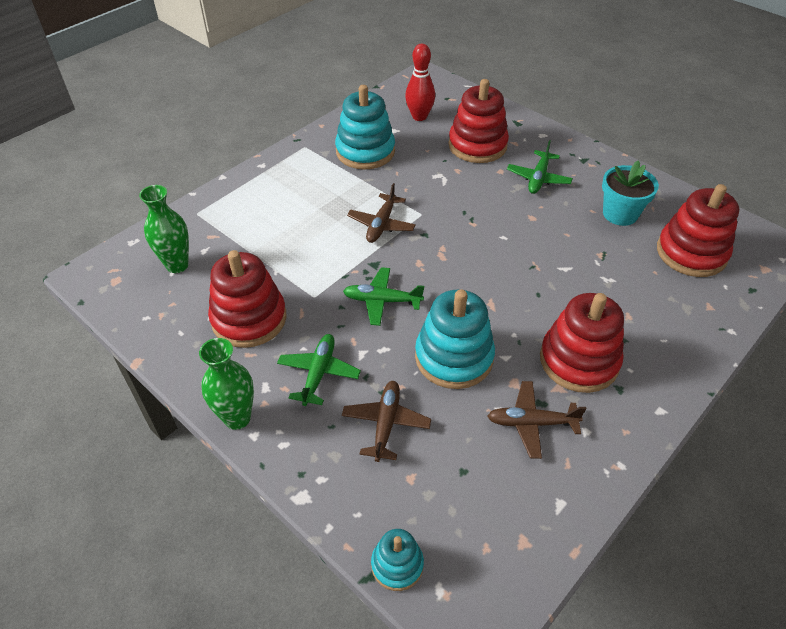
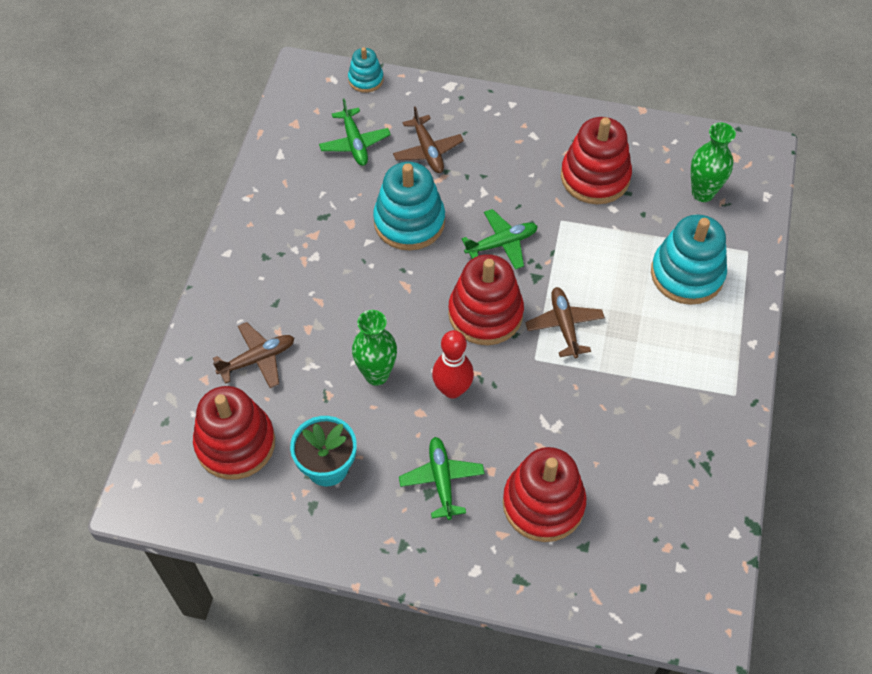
camera: 150 degrees right, 10 degrees up
green vase [199,338,254,430] -> green vase moved to [352,310,397,386]
green plane [277,334,361,406] -> green plane moved to [319,98,391,166]
turquoise stacking toy [335,85,395,170] -> turquoise stacking toy moved to [651,214,727,305]
red bowling pin [405,44,435,121] -> red bowling pin moved to [432,330,474,399]
brown plane [487,381,586,459] -> brown plane moved to [213,322,294,388]
red stacking toy [540,293,624,393] -> red stacking toy moved to [448,254,524,345]

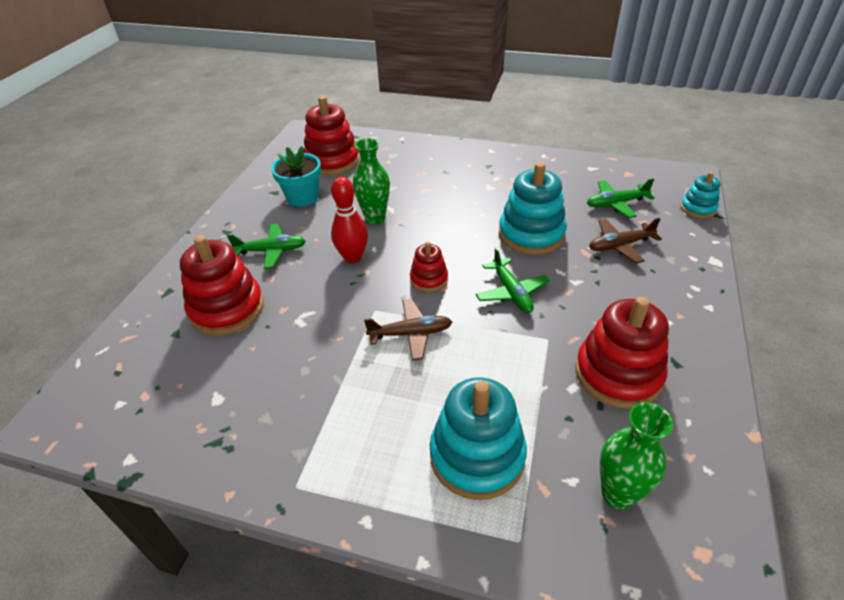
camera: 95 degrees right, 15 degrees down
brown plane [213,322,294,388] -> none
red stacking toy [448,254,524,345] -> red stacking toy [410,242,448,292], size x0.54

